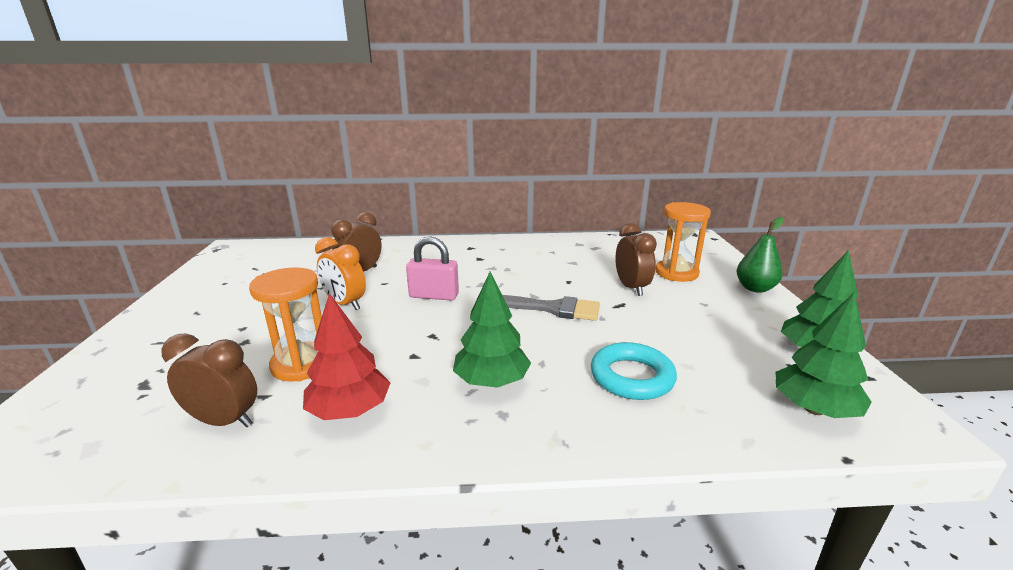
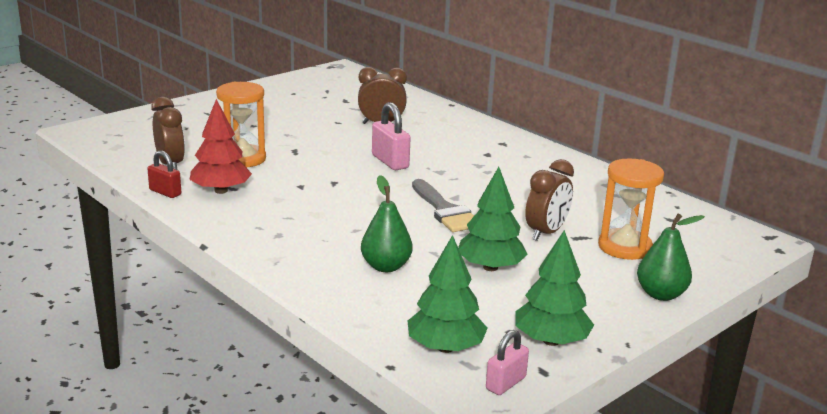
camera: 50 degrees right, 0 degrees up
orange clock [315,237,366,310] -> none
green tree [453,271,531,388] -> green tree moved to [458,167,528,271]
turquoise ring [591,342,677,400] -> green pear [361,175,413,272]
none -> red padlock [147,150,181,198]
none -> pink padlock [486,330,529,395]

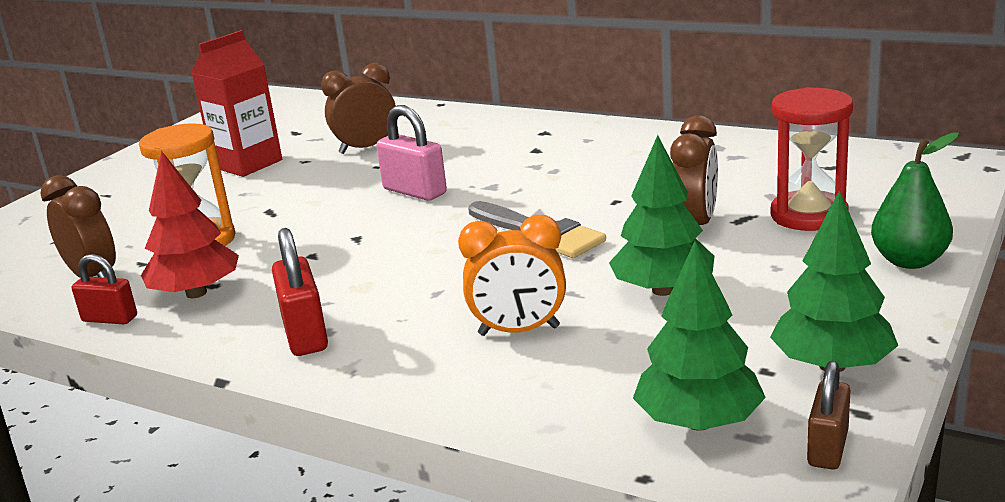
camera: 15 degrees left, 0 degrees up
green pear [361,175,413,272] -> orange clock [458,215,566,336]
pink padlock [486,330,529,395] -> brown padlock [807,361,850,470]
orange hourglass [598,159,664,260] -> red hourglass [771,87,853,231]
none -> red carton [191,30,282,177]
none -> red padlock [272,228,328,356]

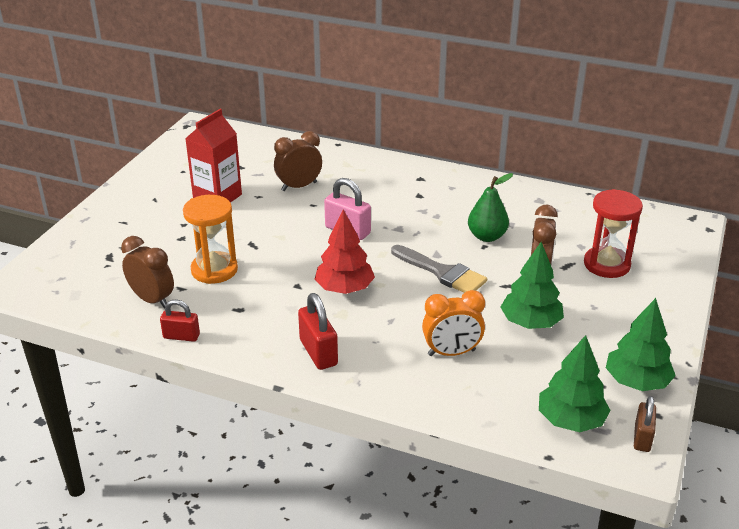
camera: 10 degrees left, 10 degrees up
red tree [141,151,239,298] -> red tree moved to [314,209,375,294]
green pear [871,132,959,269] -> green pear moved to [468,173,513,242]

